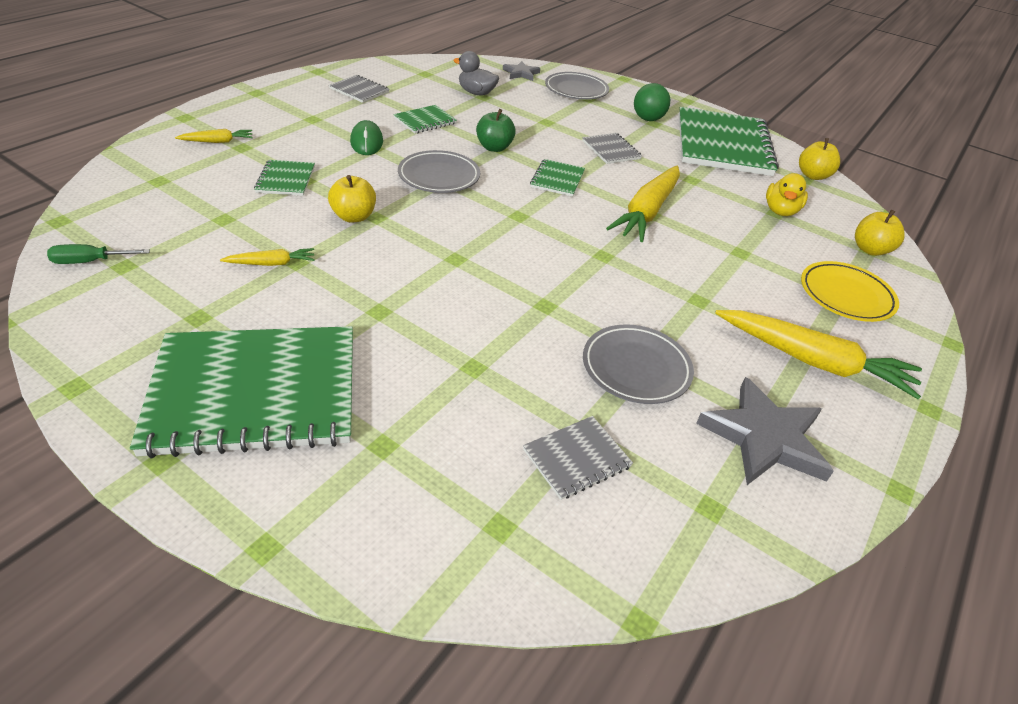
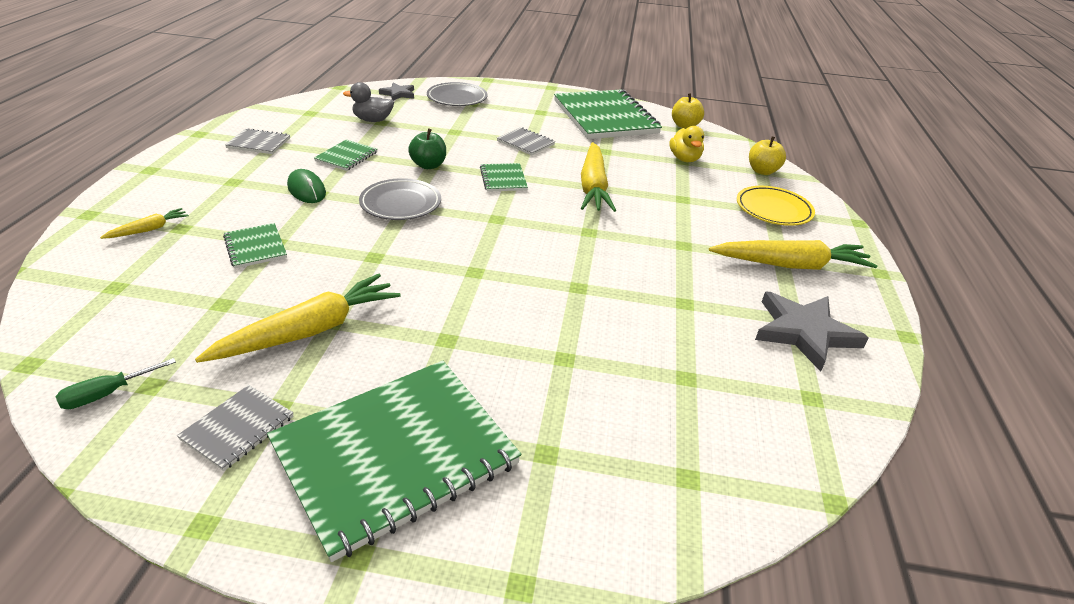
camera: 25 degrees left, 5 degrees down
yellow carrot [220,248,315,266] -> yellow carrot [195,274,401,363], size x2.11
yellow apple [328,175,376,223] -> none
grey notebook [523,416,633,500] -> grey notebook moved to [177,385,293,471]
grey plate [583,324,694,404] -> none
green ball [634,83,670,121] -> none

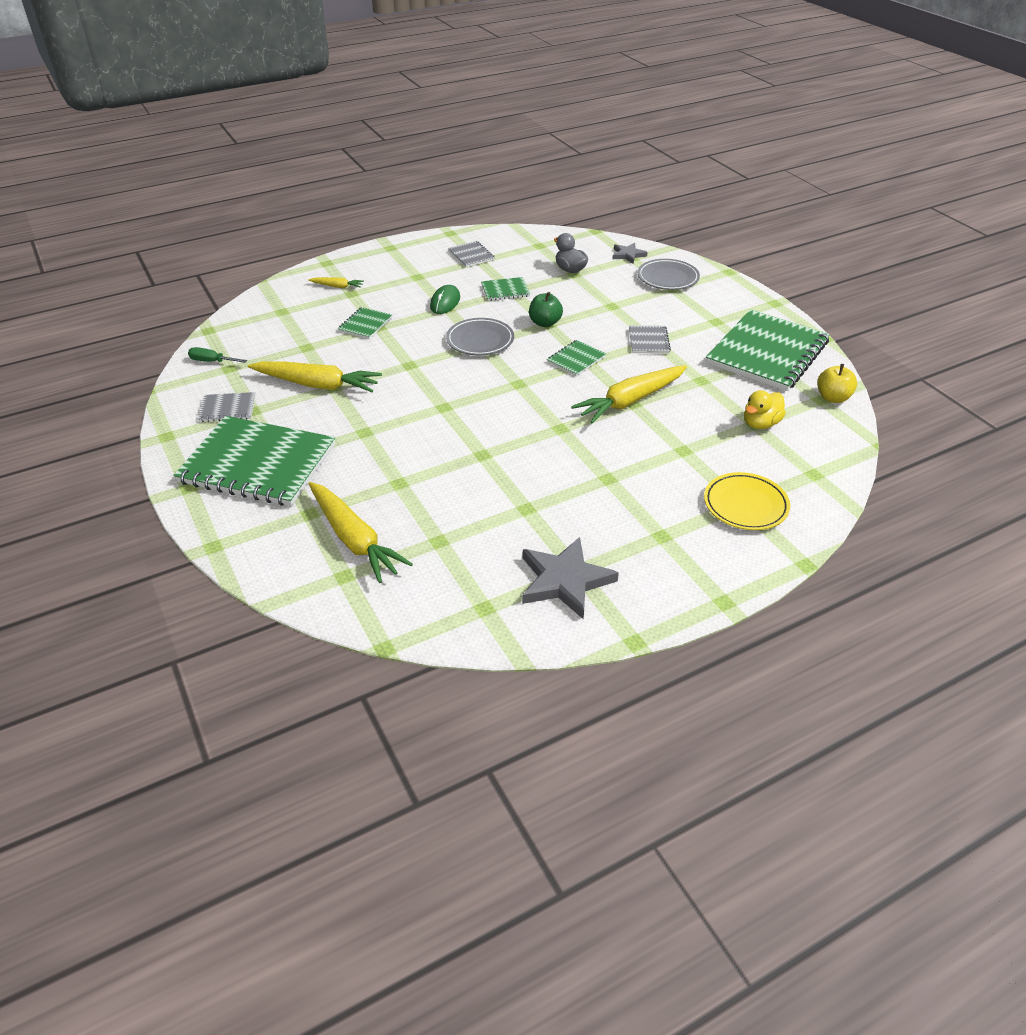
camera: 55 degrees right, 5 degrees up
yellow carrot [709,240,877,269] -> yellow carrot moved to [308,482,413,583]
yellow apple [749,137,786,175] -> none

